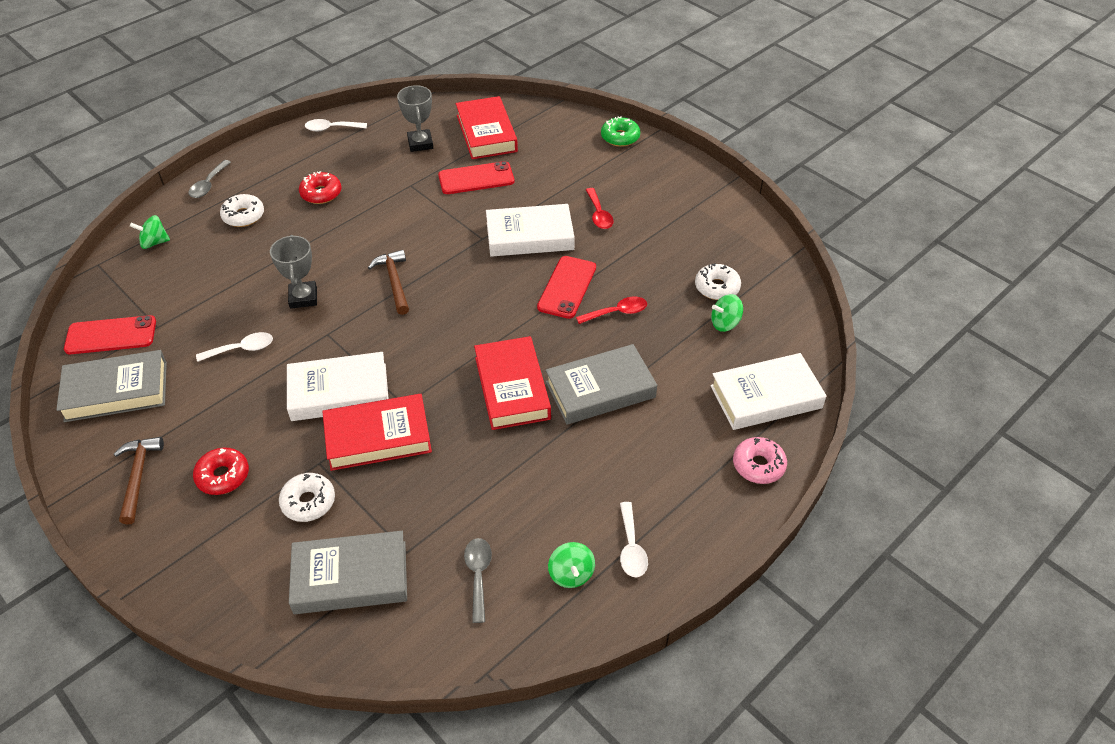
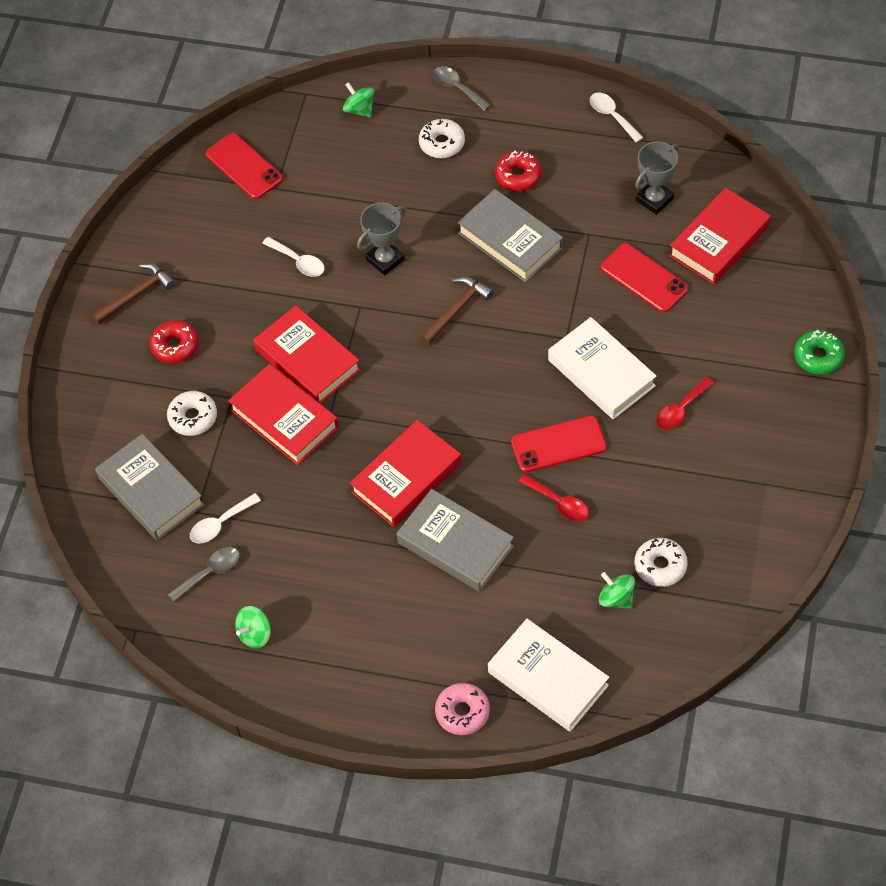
camera: 60 degrees right, 10 degrees up
grey book [56,350,167,422] -> grey book moved to [457,189,563,282]
grey spoon [188,160,231,198] -> grey spoon turned 60 degrees clockwise [433,66,491,111]
white book [287,352,389,421] -> red book [253,305,361,404]
white spoon [620,502,648,578] -> white spoon moved to [190,493,261,544]

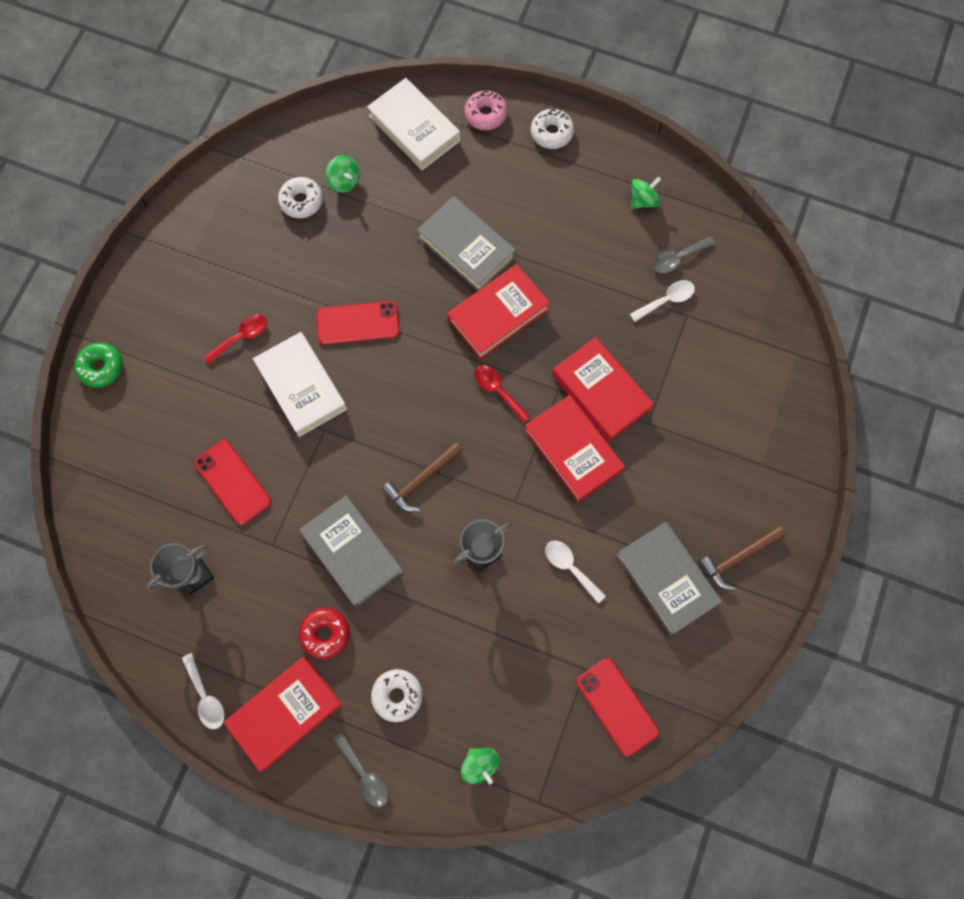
camera: 175 degrees left, 15 degrees up
grey book [95,434,204,541] -> grey book moved to [616,522,722,635]
red donut [150,320,199,364] -> none
white donut [167,391,217,436] -> white donut moved to [531,108,574,149]
red spoon [518,474,589,522] -> red spoon moved to [474,365,531,423]
red book [669,188,771,285] -> red book moved to [224,657,343,772]

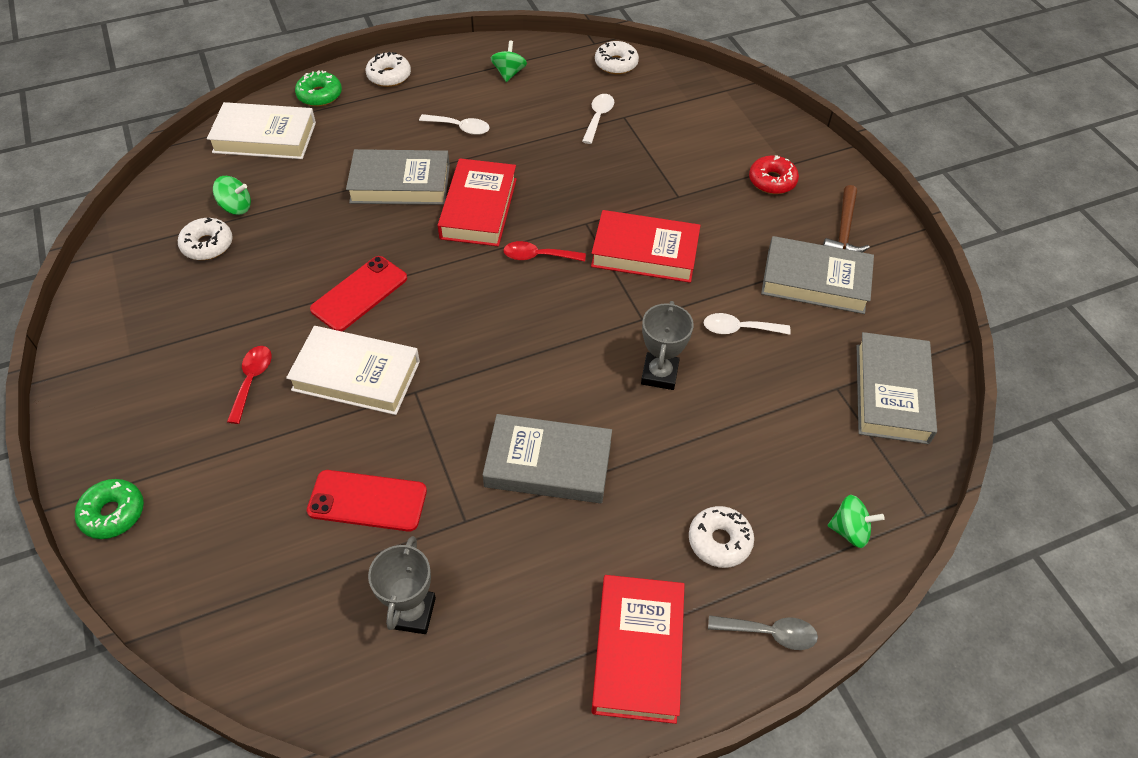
camera: 45 degrees left, 20 degrees down
white spoon [182,653,225,729] -> white spoon moved to [419,114,490,135]
red donut [299,608,350,659] -> red donut moved to [749,155,799,194]
brown hammer [382,442,463,512] -> none
pink donut [464,90,508,130] -> green donut [295,70,342,107]
red book [552,337,654,442] -> none
red phone [576,658,659,756] -> grey book [857,332,937,444]
grey spoon [652,236,715,273] -> none
none -> white donut [595,41,639,74]

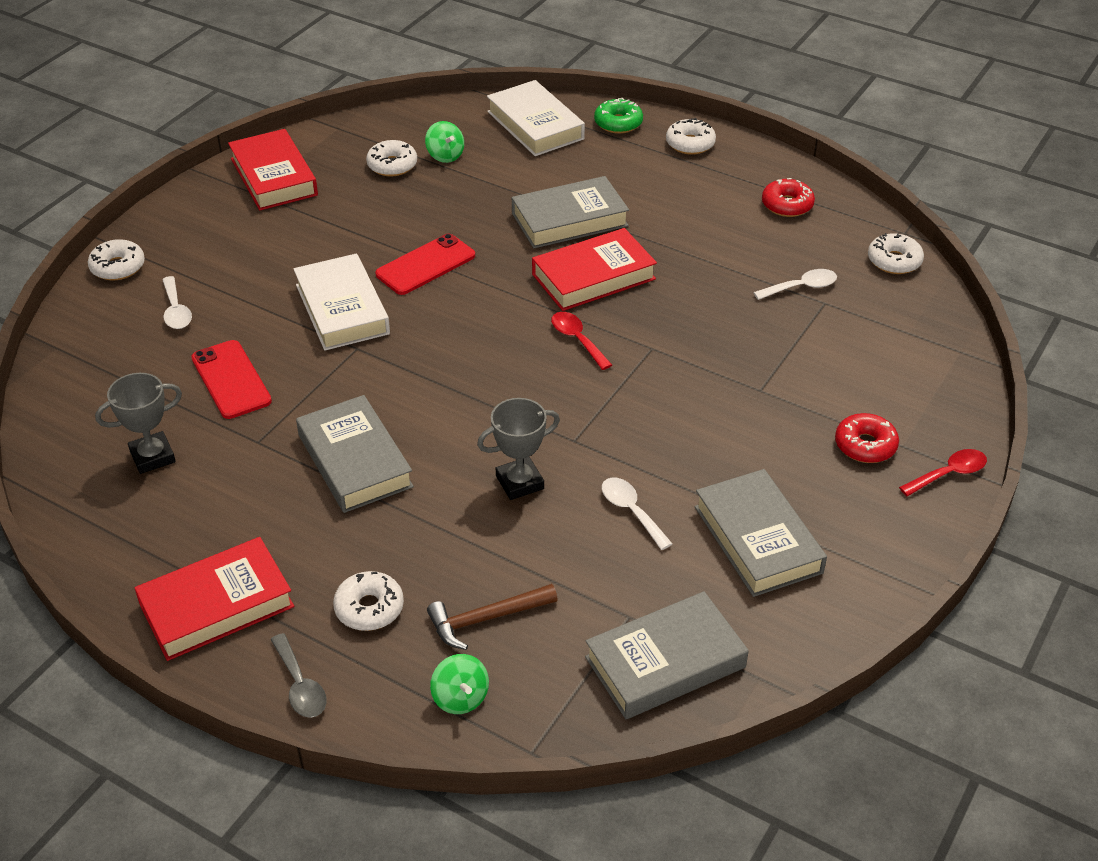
camera: 55 degrees right, 10 degrees down
green donut [75,479,144,539] -> white donut [88,239,145,281]
red spoon [227,346,272,424] -> red spoon moved to [899,449,987,496]
red phone [310,256,407,331] -> red phone turned 45 degrees counterclockwise [375,234,475,295]
grey book [346,149,450,205] -> grey book turned 75 degrees counterclockwise [512,176,629,248]
white spoon [419,114,490,135] -> white spoon moved to [162,276,192,329]
green spinning top [491,41,527,82] -> red donut [762,178,815,217]
red book [591,210,700,283] -> red book moved to [228,129,318,211]
brown hammer [823,185,870,253] -> brown hammer moved to [427,584,558,650]

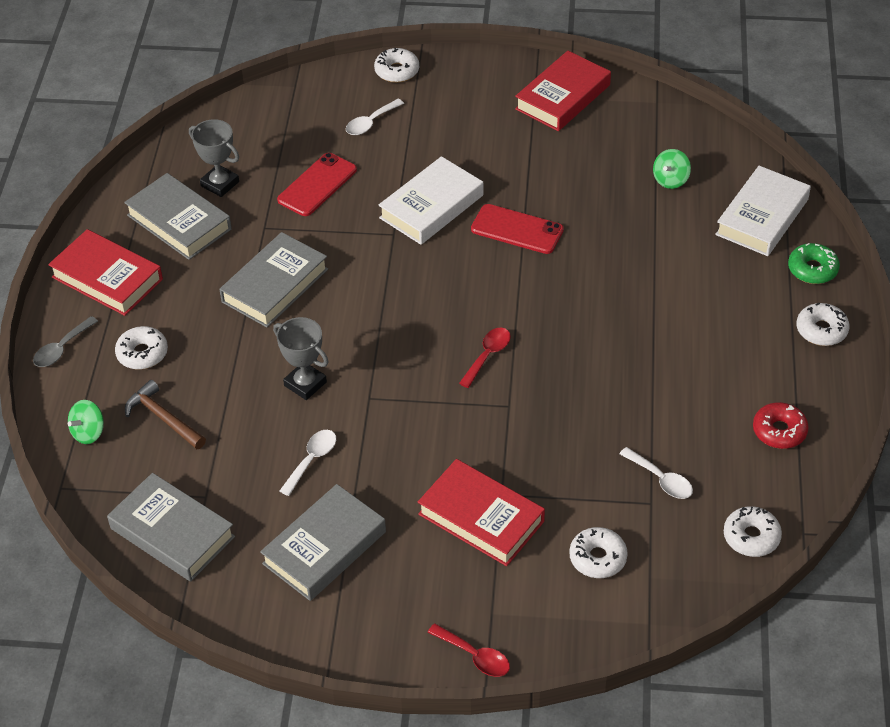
camera: 65 degrees right, 5 degrees up
white donut [366,140,417,176] -> white donut moved to [569,527,628,578]
grey book [512,176,629,248] -> grey book moved to [124,173,232,260]
red book [532,228,657,311] -> red book moved to [418,459,545,566]
red donut [835,413,899,463] -> none

